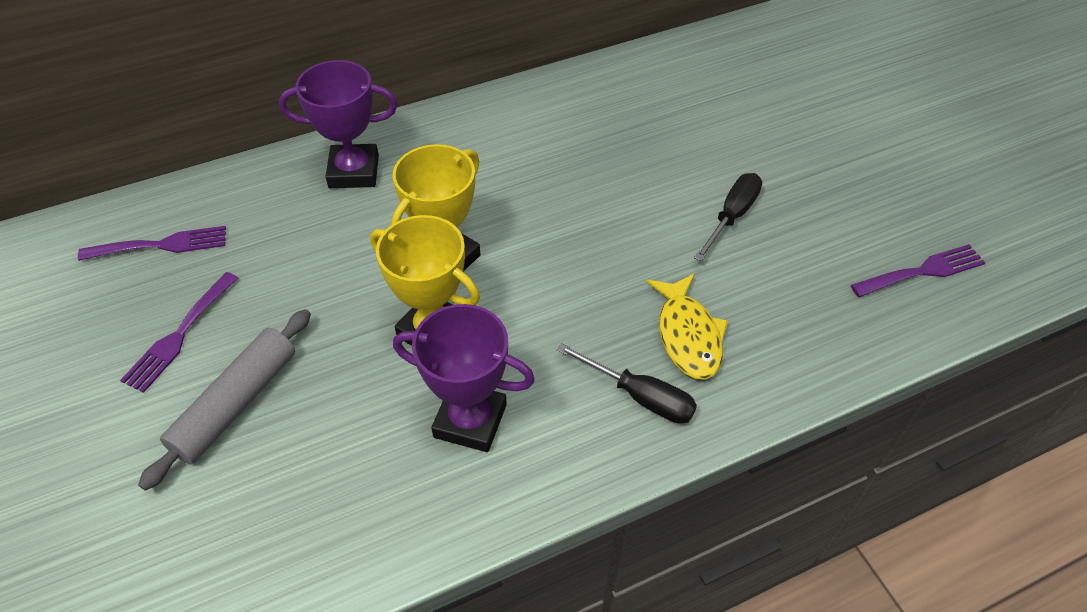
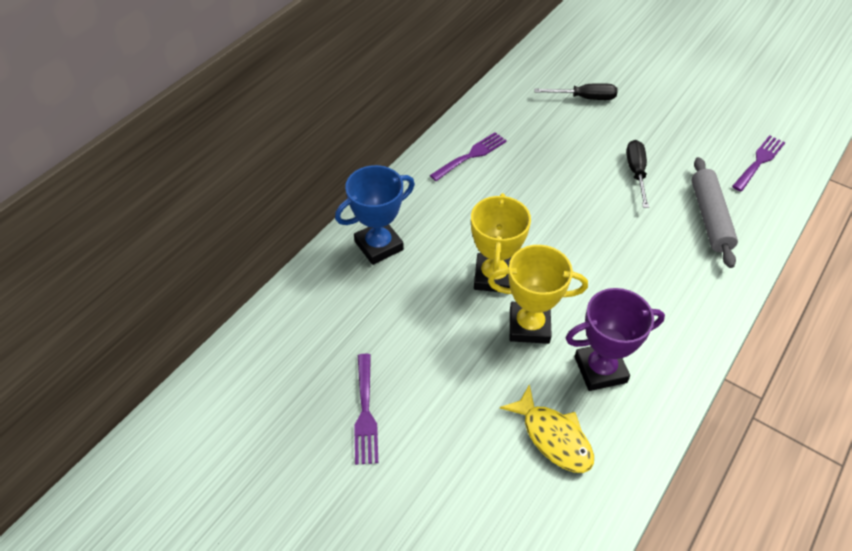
camera: 30 degrees left, 0 degrees up
purple fork [78,226,226,261] -> purple fork moved to [430,132,507,181]
grey rolling pin [138,309,311,491] -> grey rolling pin moved to [691,157,738,268]
purple trophy [279,60,398,188] -> blue trophy [335,165,415,265]
black screwdriver [557,343,697,424] -> black screwdriver moved to [534,83,617,100]
yellow fish [646,274,728,380] -> yellow fish moved to [500,384,594,473]

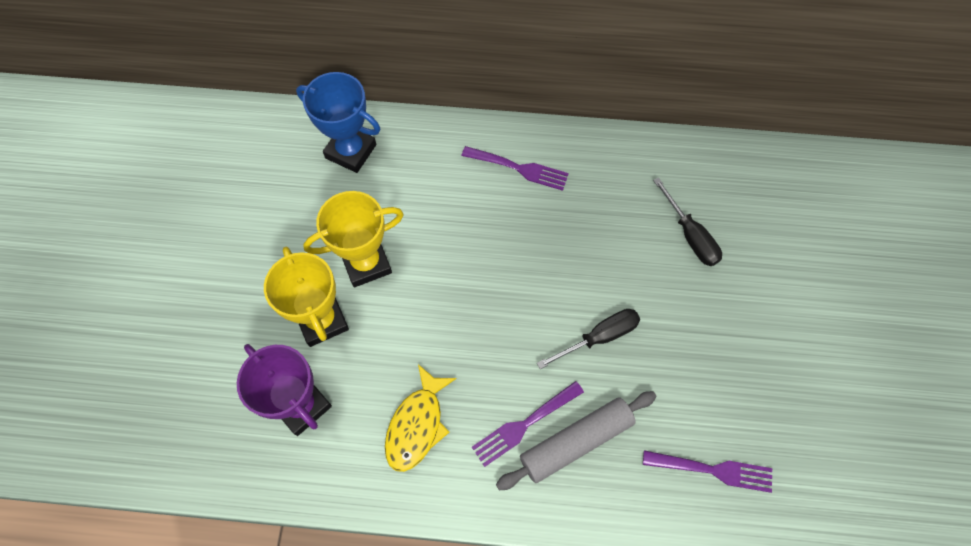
camera: 60 degrees right, 15 degrees up
purple fork [354,354,378,465] -> purple fork moved to [472,381,584,467]
yellow fish [500,384,594,473] -> yellow fish moved to [385,364,457,472]

